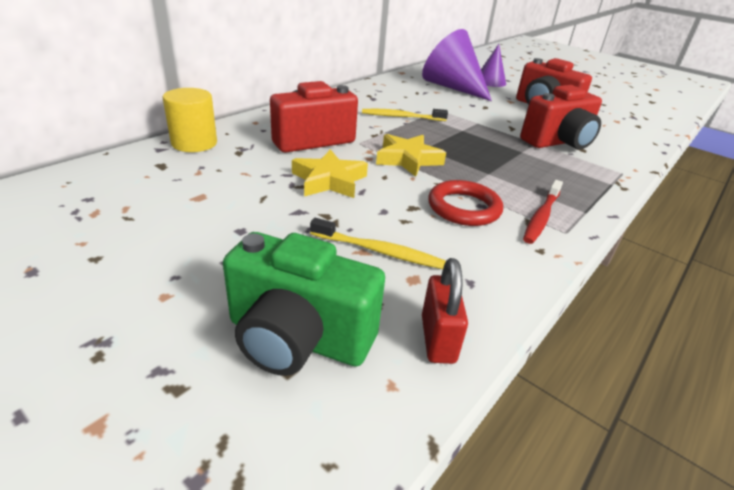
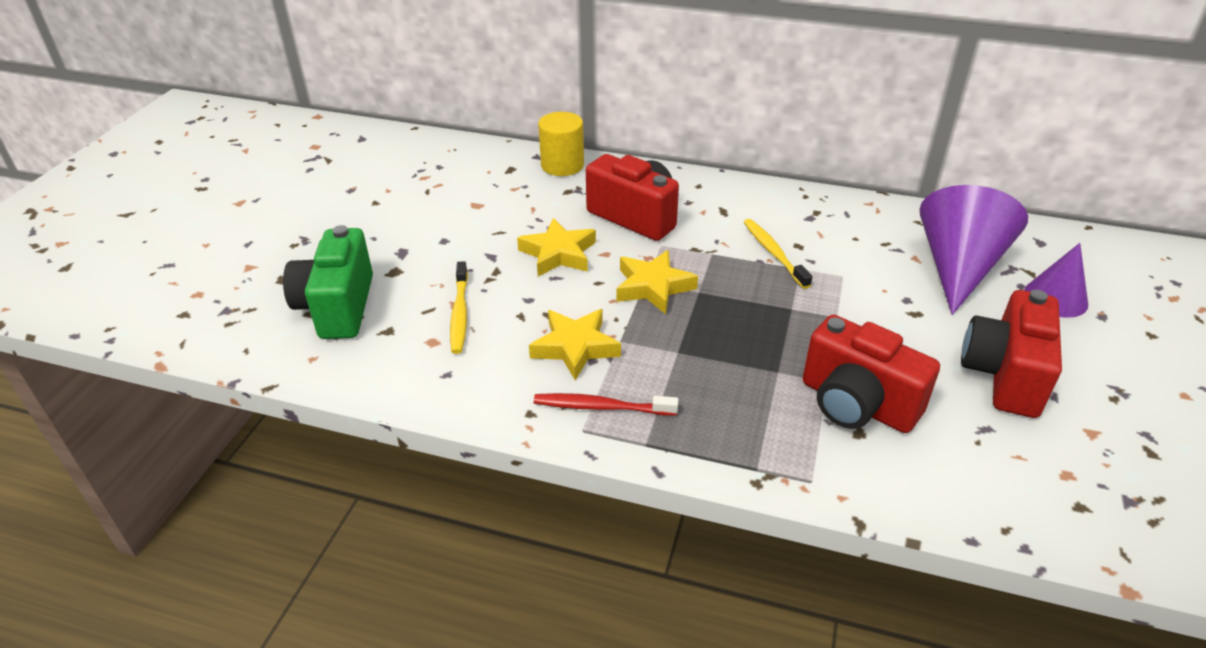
camera: 70 degrees right, 5 degrees up
red padlock [422,258,468,364] -> none
red ring [428,180,503,226] -> yellow star [529,309,621,381]

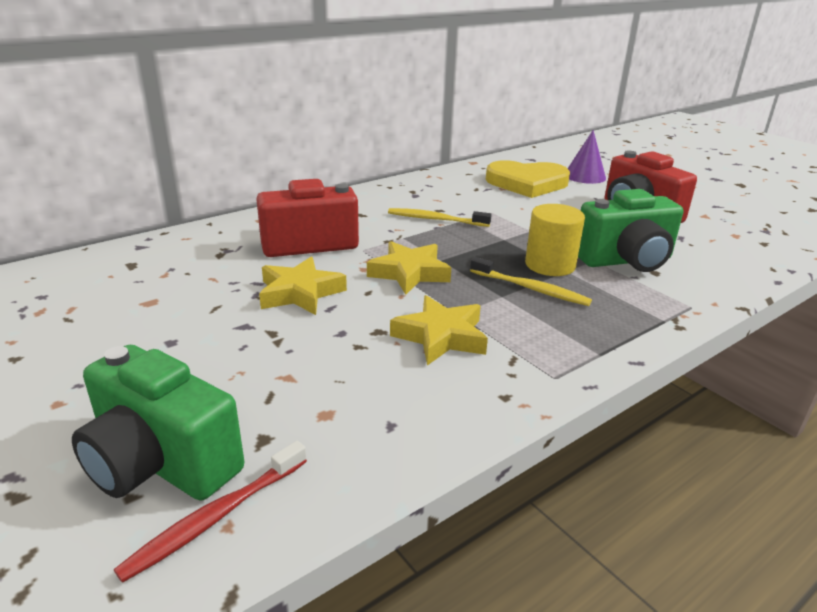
camera: 55 degrees left, 10 degrees down
yellow toothbrush [450,261,468,354] -> yellow toothbrush moved to [470,257,592,306]
red toothbrush [534,393,679,416] -> red toothbrush moved to [114,441,307,583]
yellow cylinder [538,112,584,176] -> yellow cylinder moved to [525,204,585,276]
red camera [803,315,940,433] -> green camera [578,189,683,272]
purple cone [919,185,1028,315] -> yellow heart [486,160,570,198]

